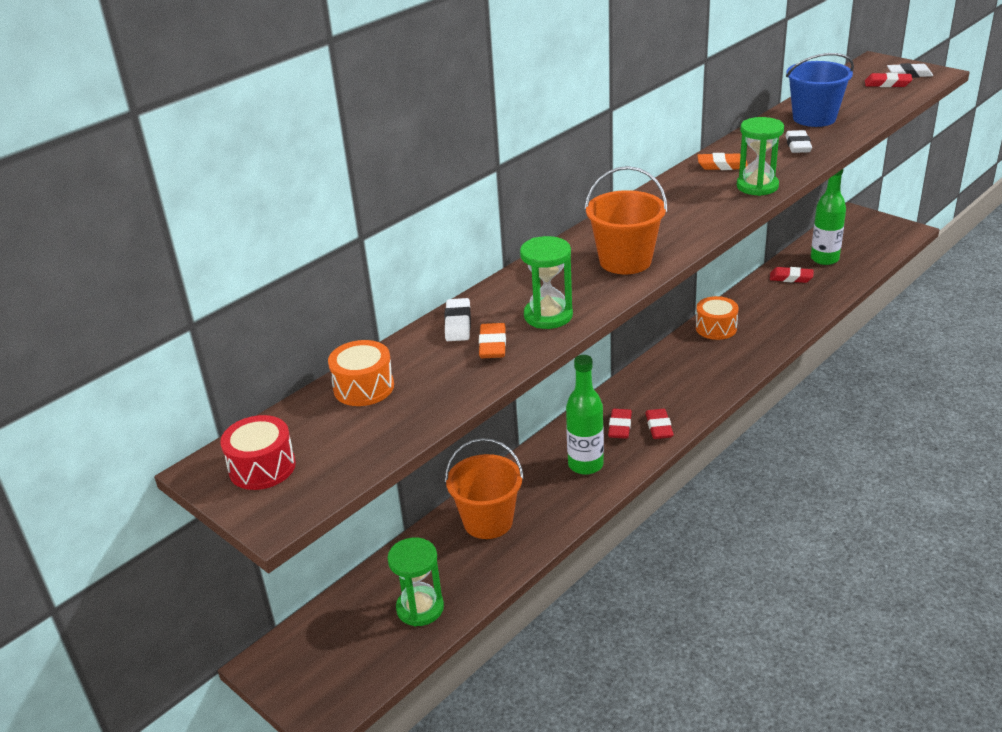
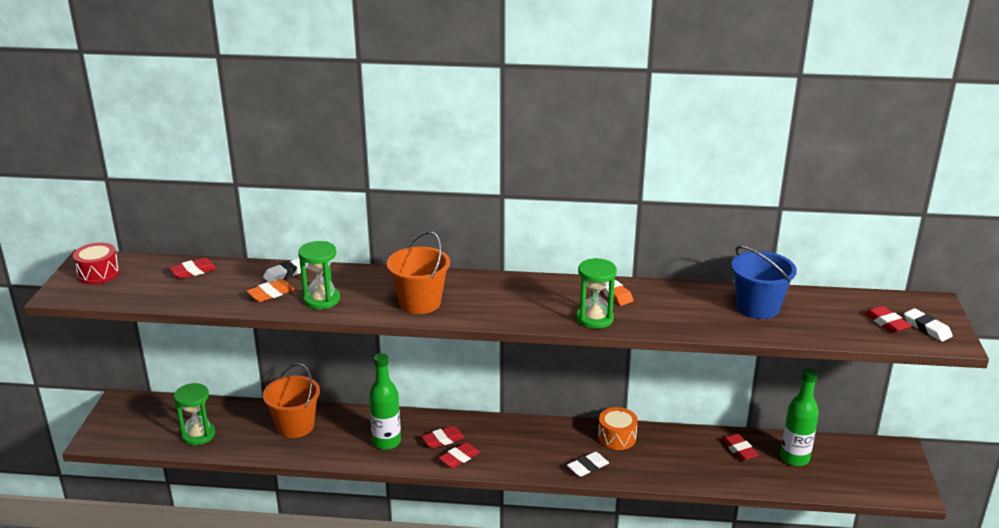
camera: 50 degrees right, 5 degrees down
orange drum [328,340,394,406] -> red eraser [169,258,217,279]
white eraser [785,130,812,153] -> white eraser moved to [567,452,609,477]

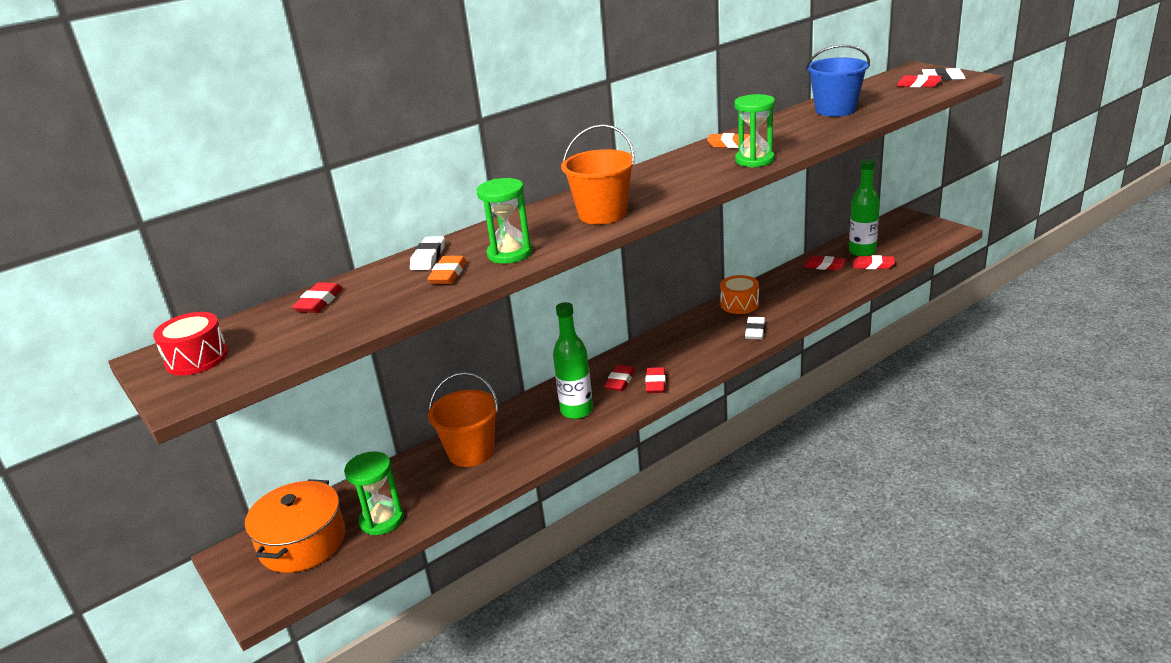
camera: 40 degrees left, 0 degrees up
none -> orange pot [245,479,345,573]
none -> red eraser [853,255,895,269]

